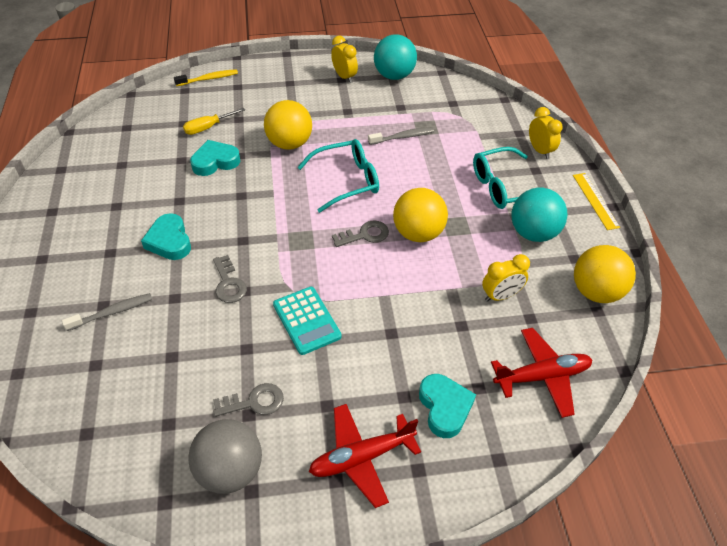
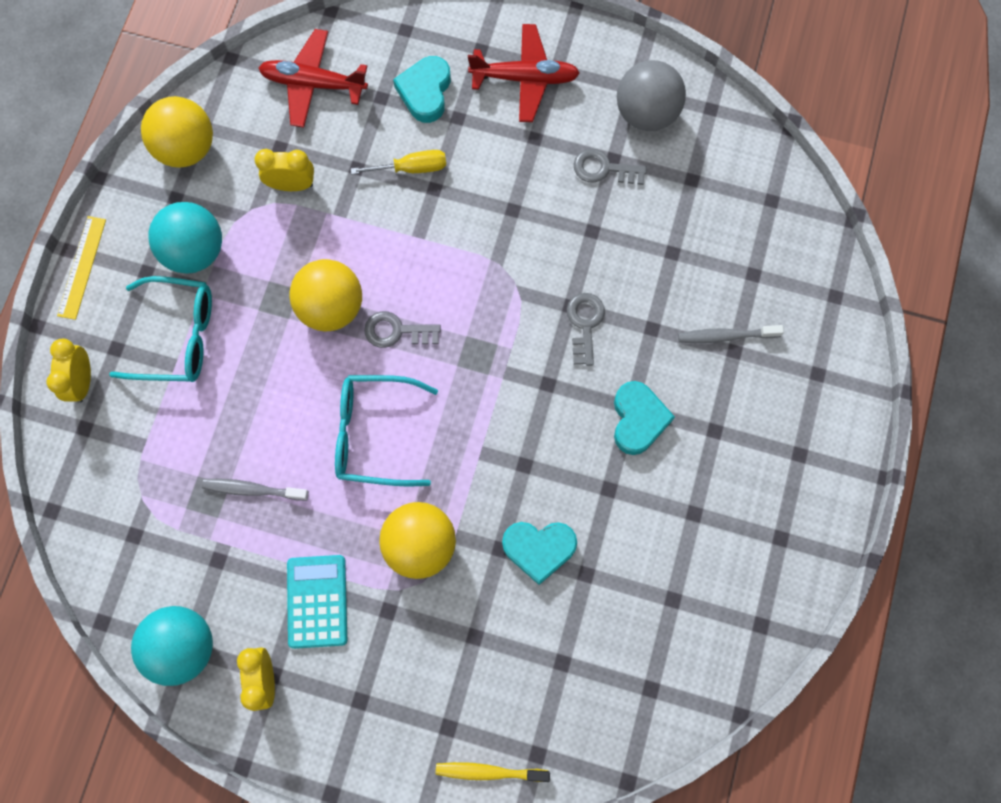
camera: 155 degrees left, 25 degrees up
yellow screwdriver [183,108,245,135] -> yellow screwdriver moved to [351,150,446,174]
turquoise calculator [273,287,342,355] -> turquoise calculator moved to [287,555,347,649]

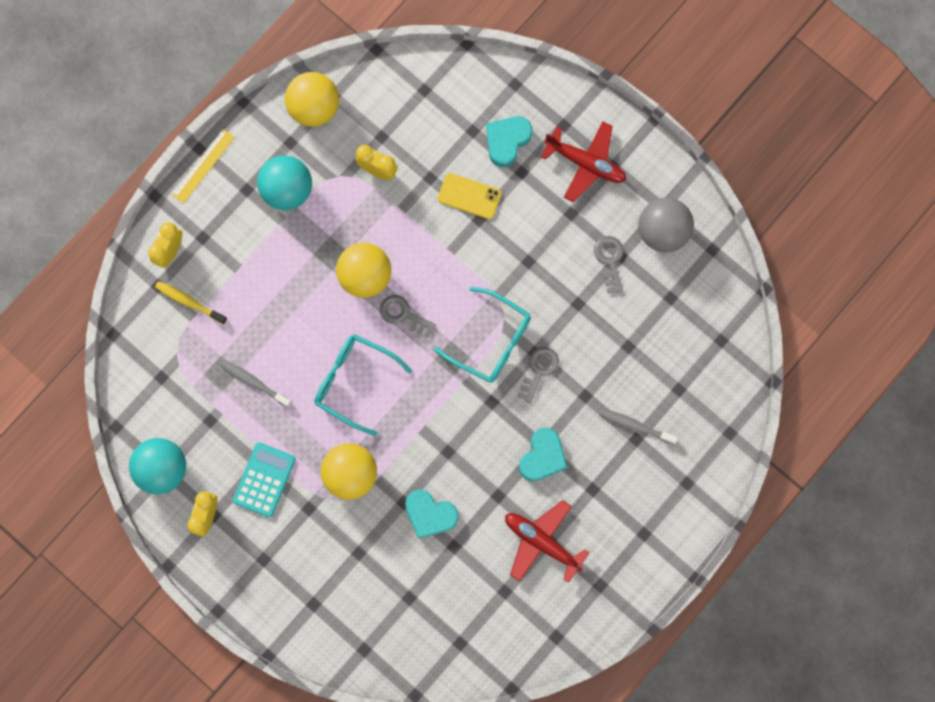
camera: 25 degrees right, 5 degrees up
turquoise glasses [109,276,212,382] -> turquoise glasses moved to [433,287,531,383]
red plane [258,29,368,128] -> red plane moved to [505,500,590,583]
yellow screwdriver [351,150,446,174] -> yellow phone [438,173,501,219]
yellow toothbrush [436,762,550,782] -> yellow toothbrush moved to [155,281,227,325]
grey key [574,149,647,185] -> grey key turned 45 degrees clockwise [594,236,623,294]

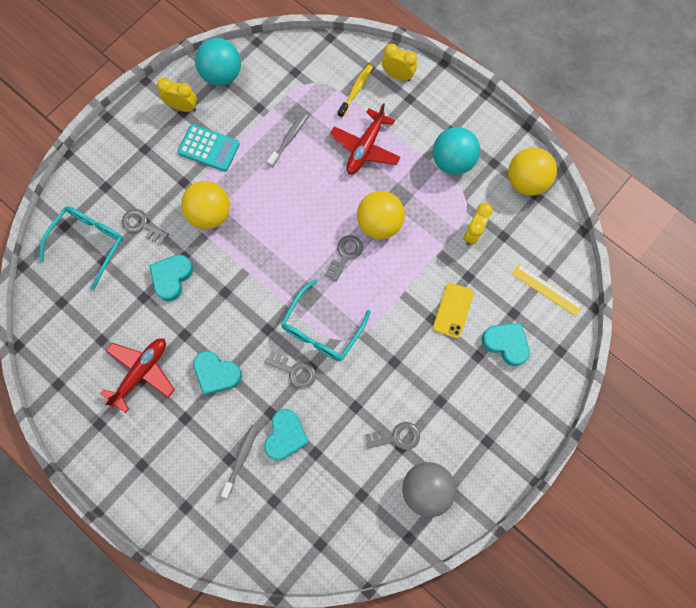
camera: 90 degrees right, 5 degrees down
yellow ruler [172,129,235,203] -> yellow ruler moved to [512,264,582,316]
turquoise glasses [314,334,412,436] -> turquoise glasses moved to [40,206,123,291]
red plane [541,122,626,202] -> red plane moved to [330,103,401,174]
none -> grey key [122,209,169,245]
none -> turquoise heart [264,409,309,460]

